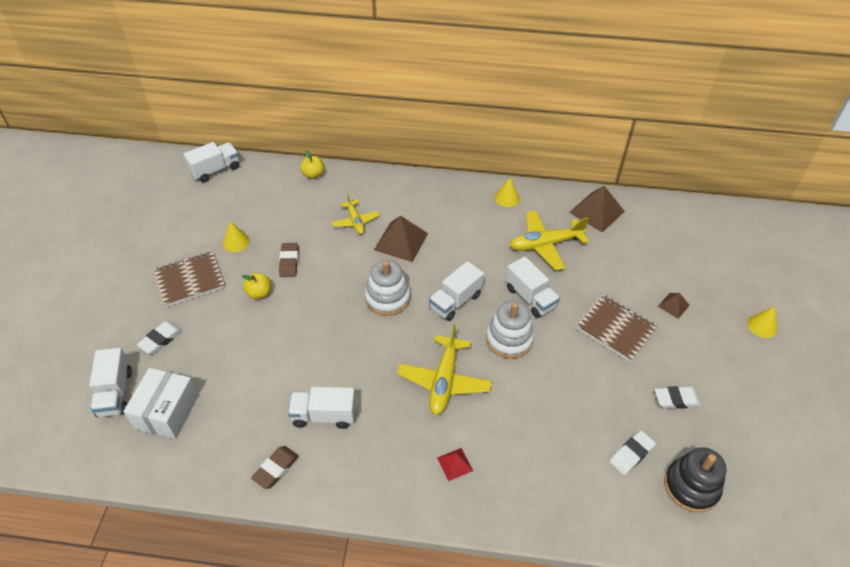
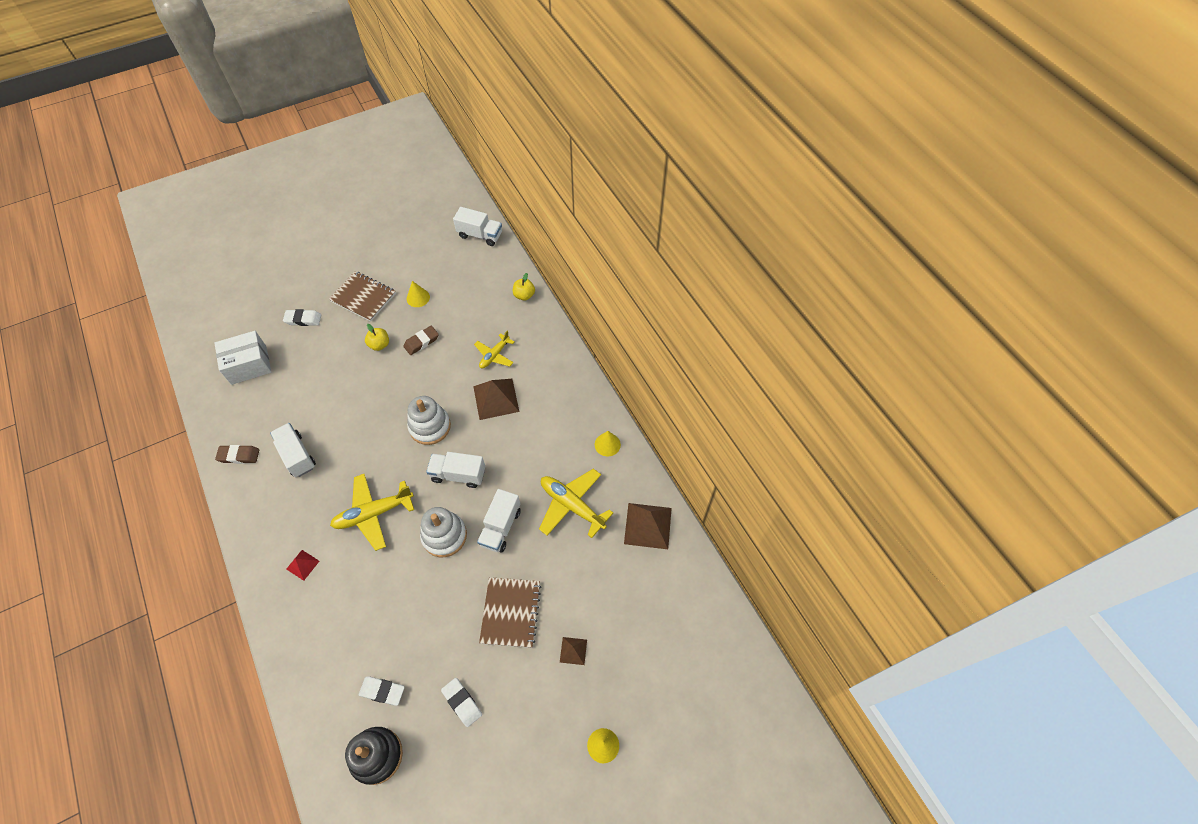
camera: 55 degrees right, 10 degrees up
white truck [89,348,132,417] -> none

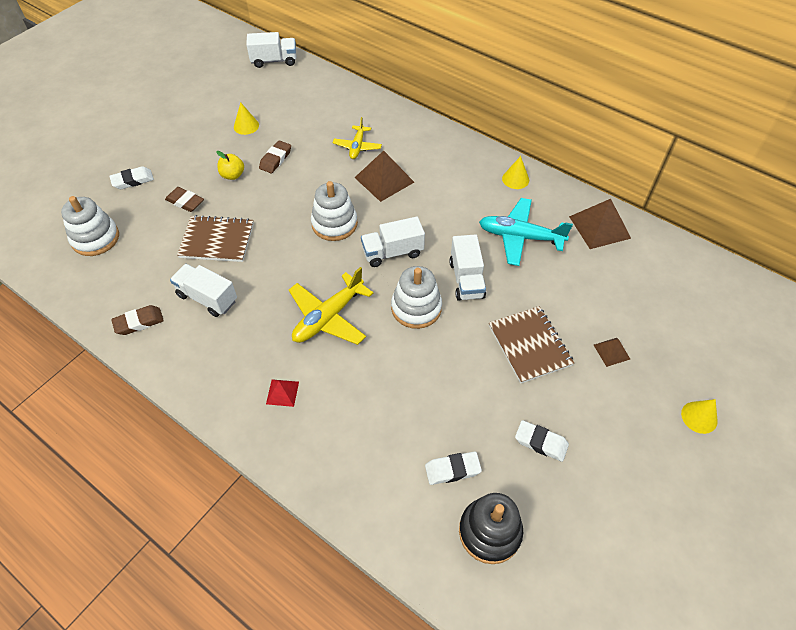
camera: 25 degrees left, 5 degrees down
white box [215,331,271,385] -> white stacking toy [61,196,119,256]
brown notebook [329,271,396,322] -> brown notebook moved to [177,215,254,262]
yellow apple [513,273,535,301] -> none
yellow plane [539,469,613,538] -> turquoise plane [479,198,573,266]
none -> brown eraser [165,187,204,212]

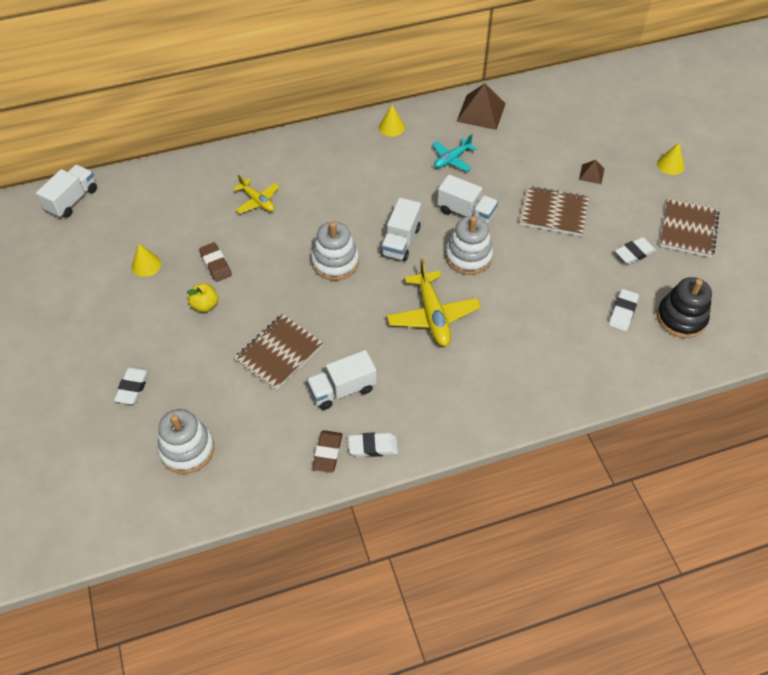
camera: 55 degrees left, 0 degrees up
brown eraser [165,187,204,212] -> none
red pyramid [266,379,299,407] -> none
brown pyramid [355,150,414,202] -> none
turquoise plane [479,198,573,266] -> turquoise plane [433,134,477,171], size x0.61
none -> white eraser [348,432,398,457]
none -> brown notebook [660,198,720,257]

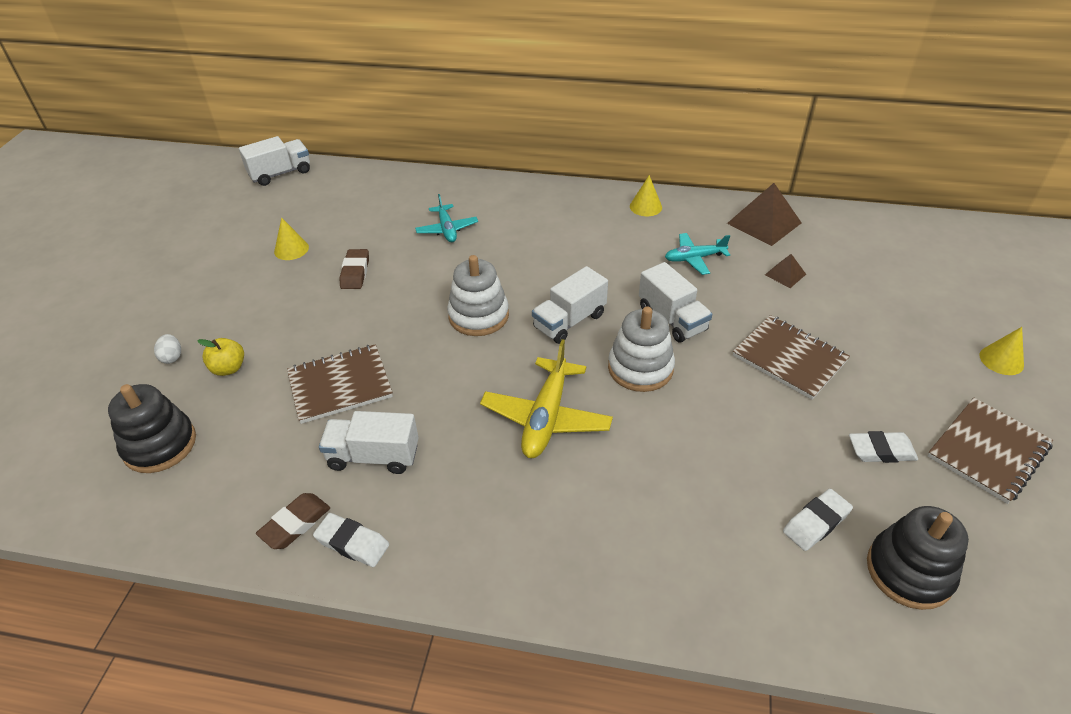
camera: 30 degrees right, 10 degrees down
white eraser [114,366,150,404] -> white egg [154,334,181,364]
white stacking toy [157,409,214,474] -> black stacking toy [108,384,196,473]
yellow apple [187,284,218,312] -> yellow apple moved to [197,338,244,376]
yellow plane [233,174,280,214] -> turquoise plane [415,194,478,242]
brown pyramid [579,160,604,184] -> brown pyramid moved to [765,254,806,288]

